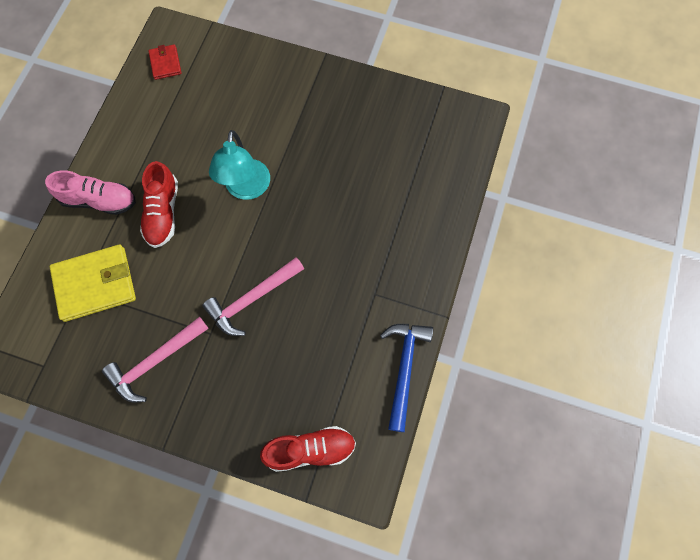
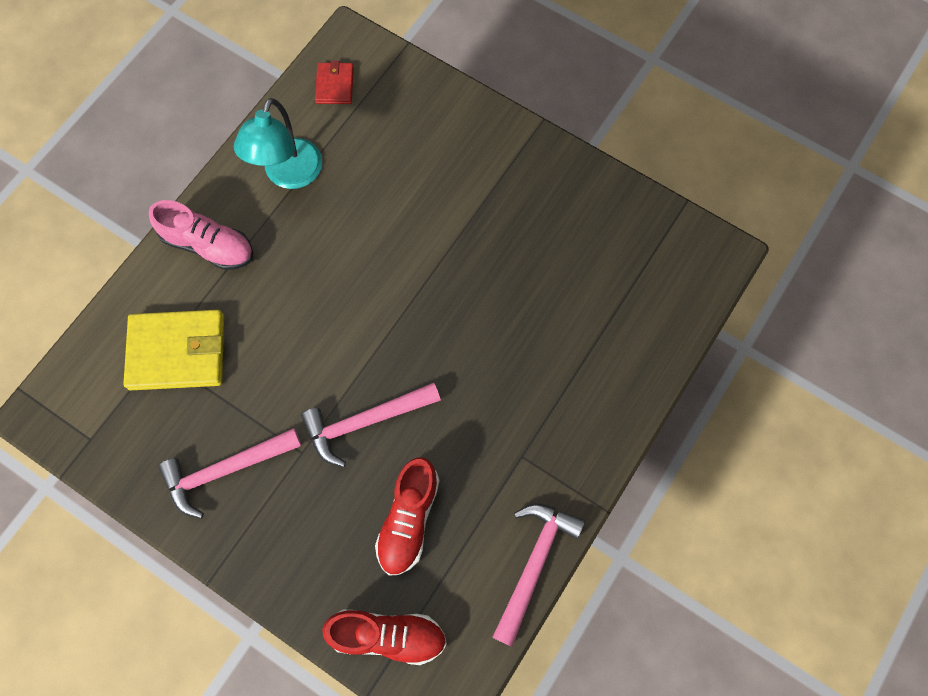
camera: 15 degrees right, 0 degrees up
red shoe [140,161,178,248] -> red shoe moved to [375,457,439,576]
turquoise lamp [209,130,270,200] -> turquoise lamp moved to [234,98,322,189]
blue hammer [380,324,433,432] -> pink hammer [492,503,585,647]

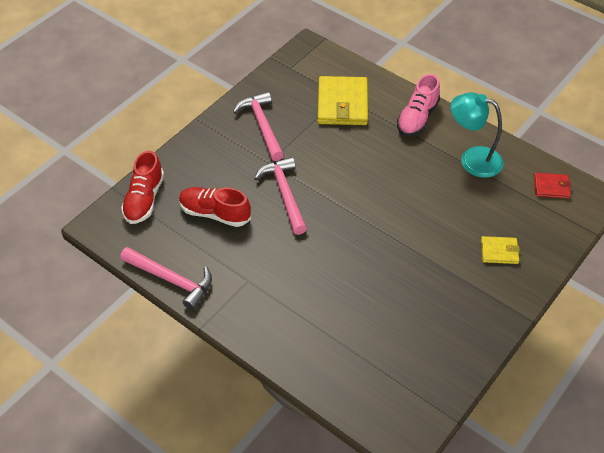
camera: 95 degrees right, 20 degrees down
none -> yellow wallet [481,236,520,264]

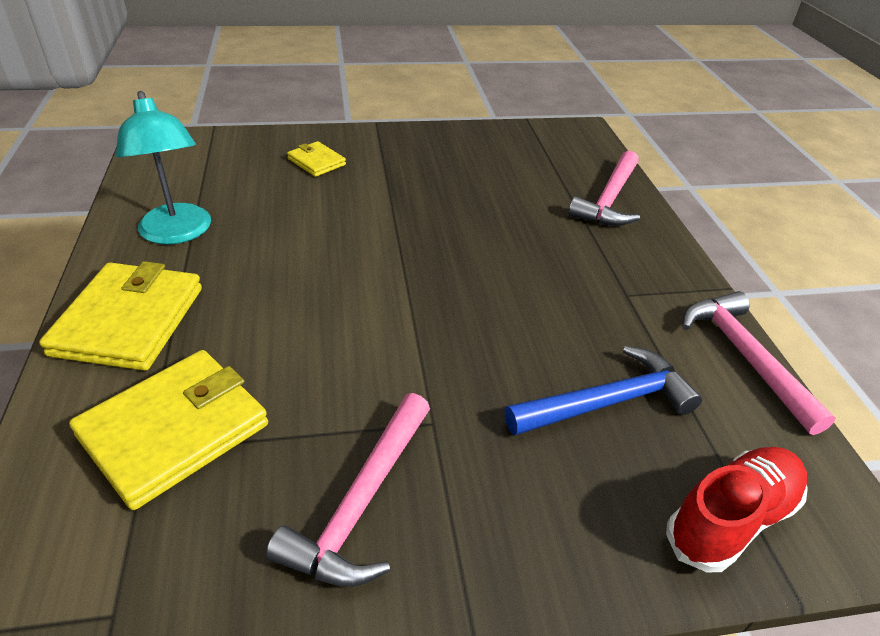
camera: 140 degrees left, 10 degrees down
red shoe [179,187,251,227] -> blue hammer [505,346,702,435]
pink hammer [254,157,307,235] -> pink hammer moved to [568,151,640,226]
pink shoe [397,74,440,136] -> yellow wallet [39,261,202,371]
red wallet [534,173,571,199] -> none

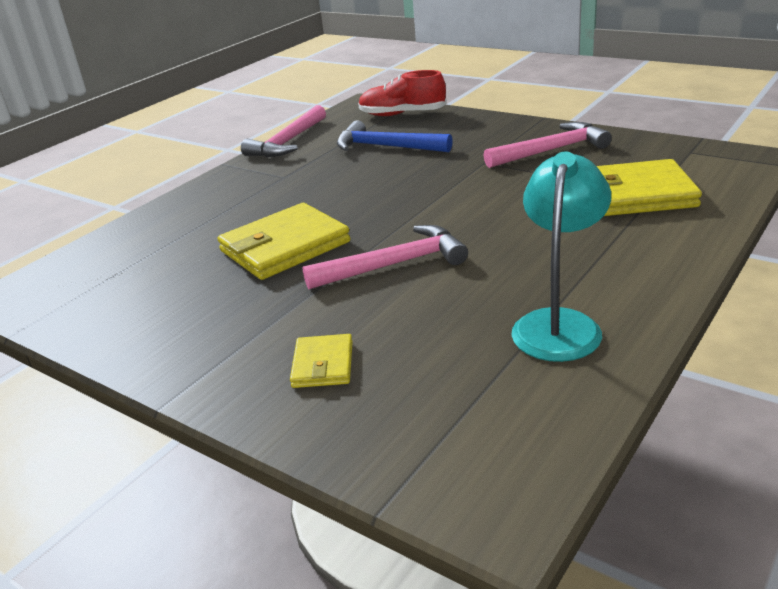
camera: 130 degrees left, 10 degrees down
yellow wallet [39,261,202,371] -> yellow wallet moved to [217,203,350,280]
pink hammer [568,151,640,226] -> pink hammer moved to [302,225,468,289]

